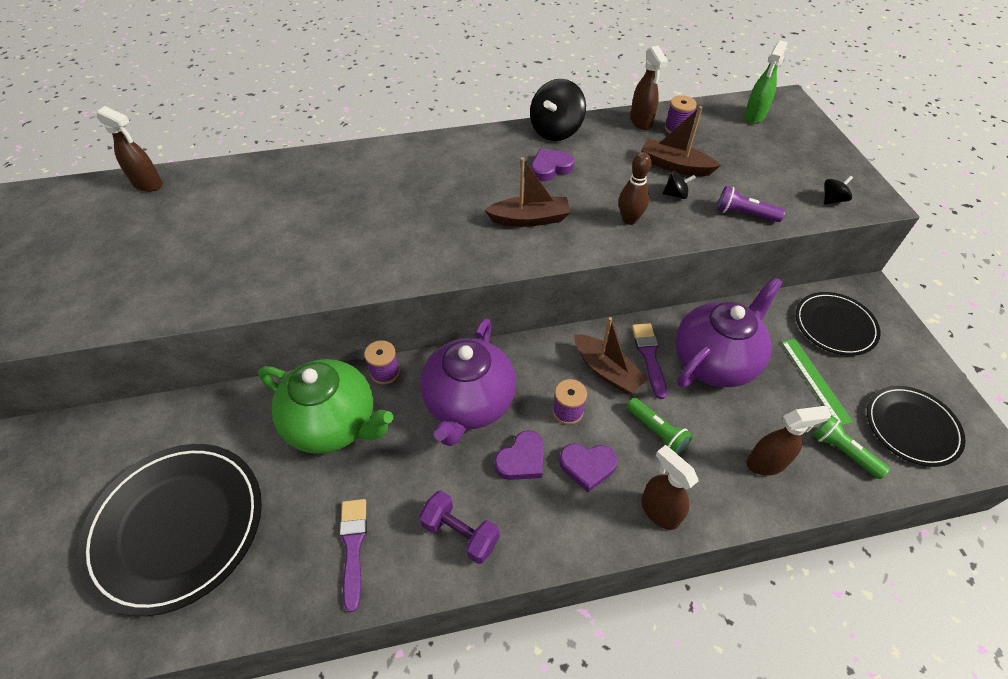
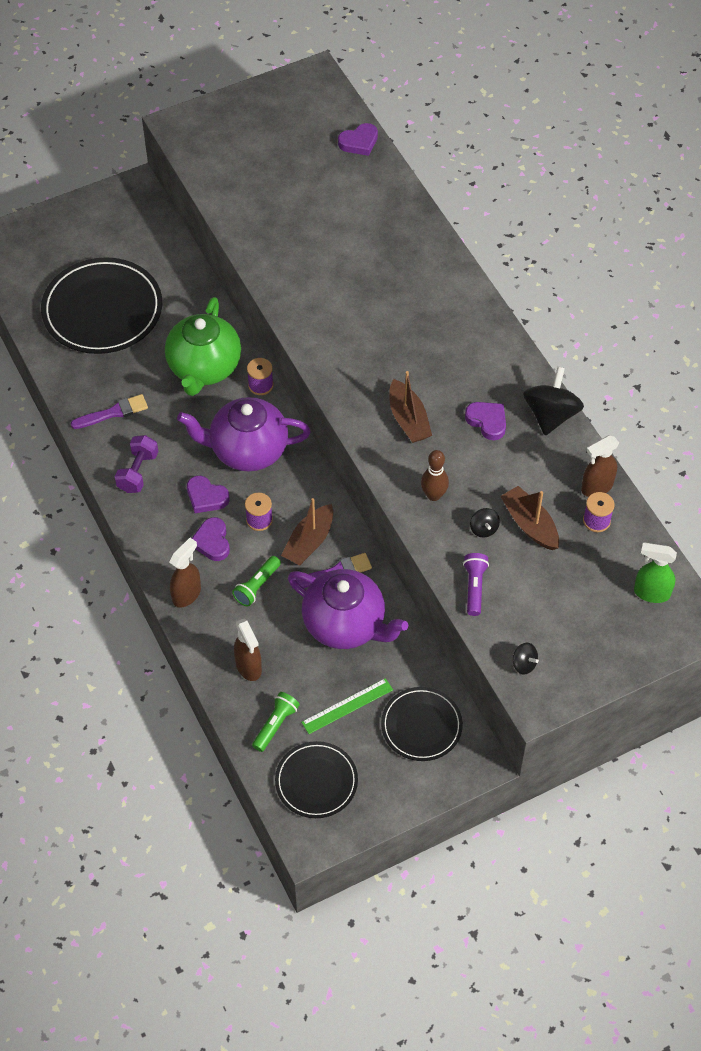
camera: 75 degrees right, 5 degrees up
brown spray bottle [96,106,162,192] -> purple heart [338,123,378,156]
black spinning top [530,79,586,141] -> black spinning top turned 90 degrees clockwise [523,367,584,435]
brown boat [641,106,721,176] -> brown boat turned 45 degrees counterclockwise [500,486,559,550]

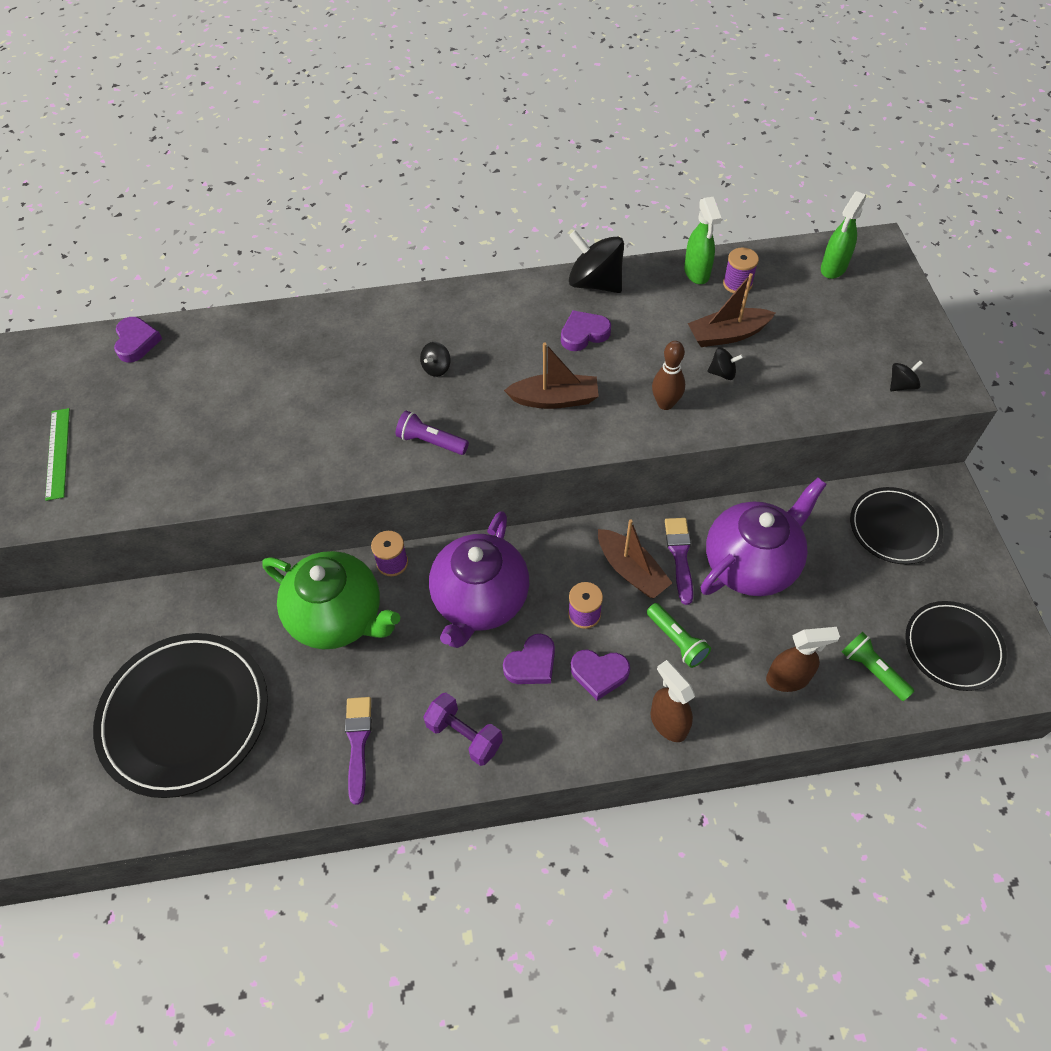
camera: 70 degrees left, 0 degrees up
green ruler [301,678,393,734] -> green ruler moved to [45,408,70,501]
purple flashlight [463,553,489,616] -> purple flashlight moved to [396,411,469,455]
brown spray bottle [581,436,619,497] -> green spray bottle [684,197,722,284]
none -> black spinning top [420,342,451,377]

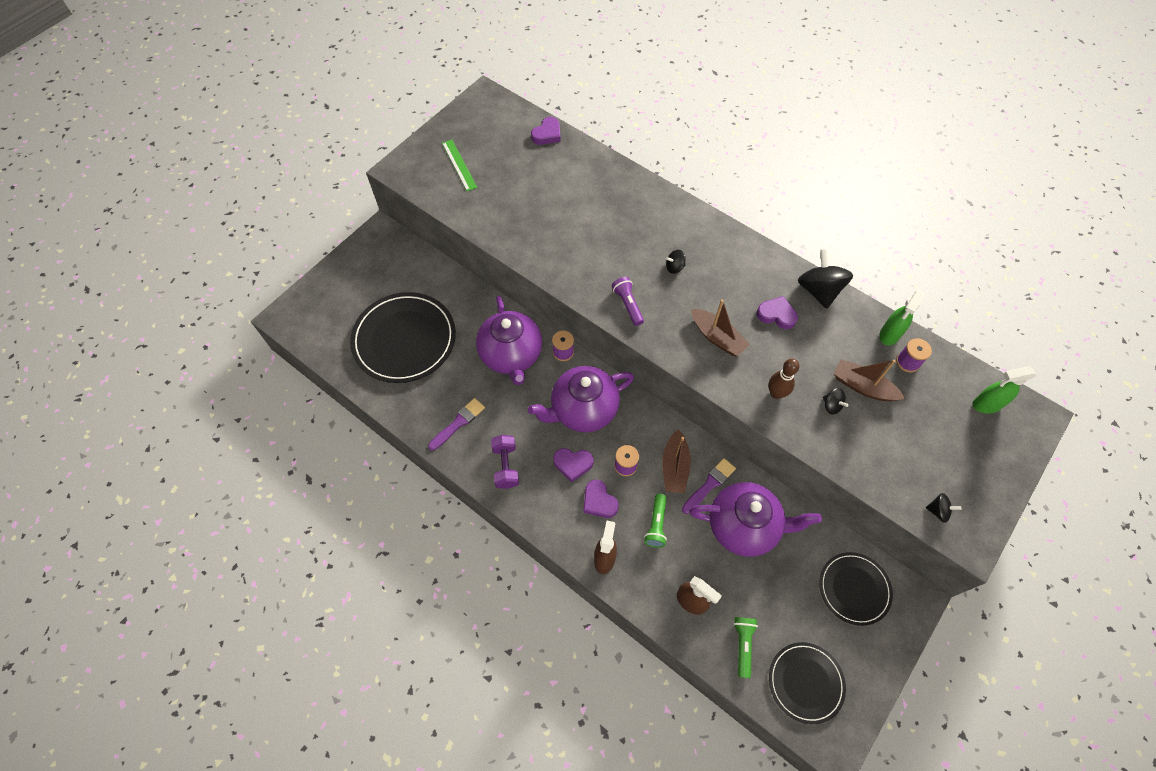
camera: 45 degrees right, 5 degrees up
green ruler [45,408,70,501] -> green ruler turned 60 degrees counterclockwise [442,140,477,191]
green teapot [262,551,400,649] -> purple teapot [476,296,542,385]

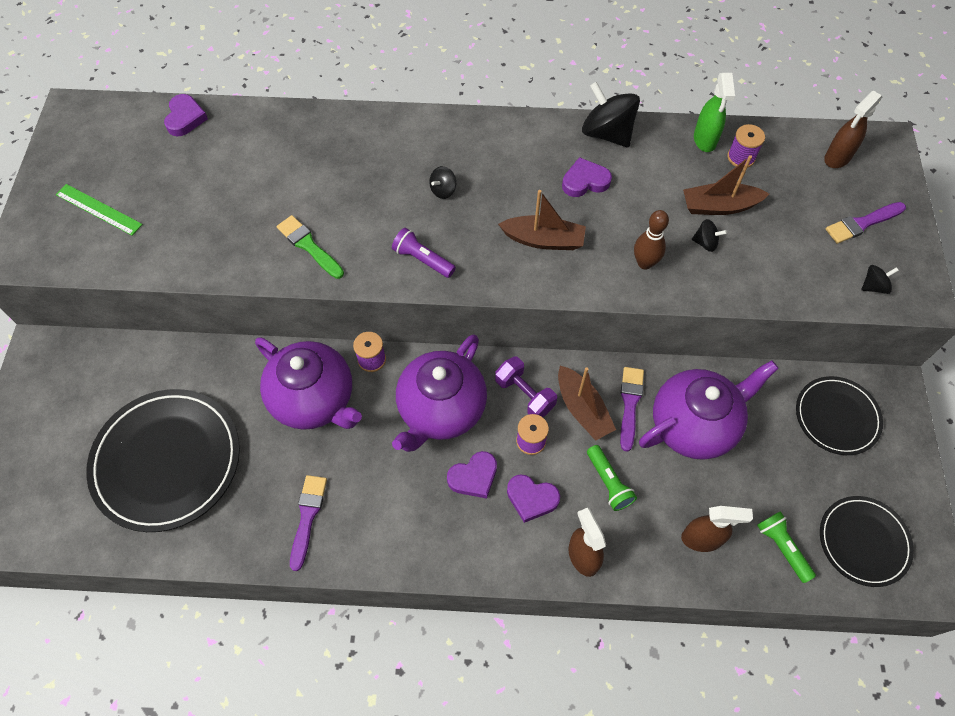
camera: 35 degrees left, 0 degrees up
purple dumbbell [491,435,519,489] -> purple dumbbell moved to [495,357,557,417]
green spray bottle [972,366,1037,414] -> brown spray bottle [824,91,882,168]
none -> green brush [277,215,344,279]
none -> purple brush [826,202,906,244]

